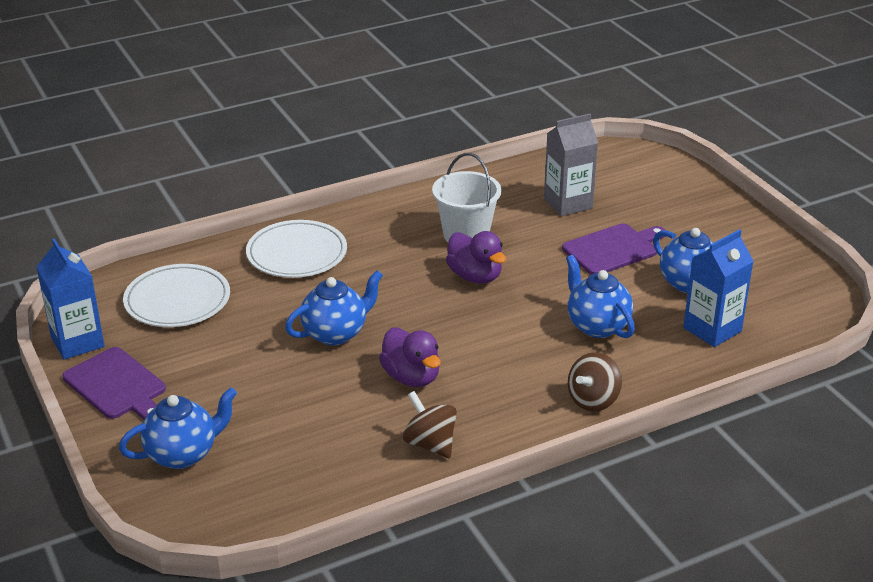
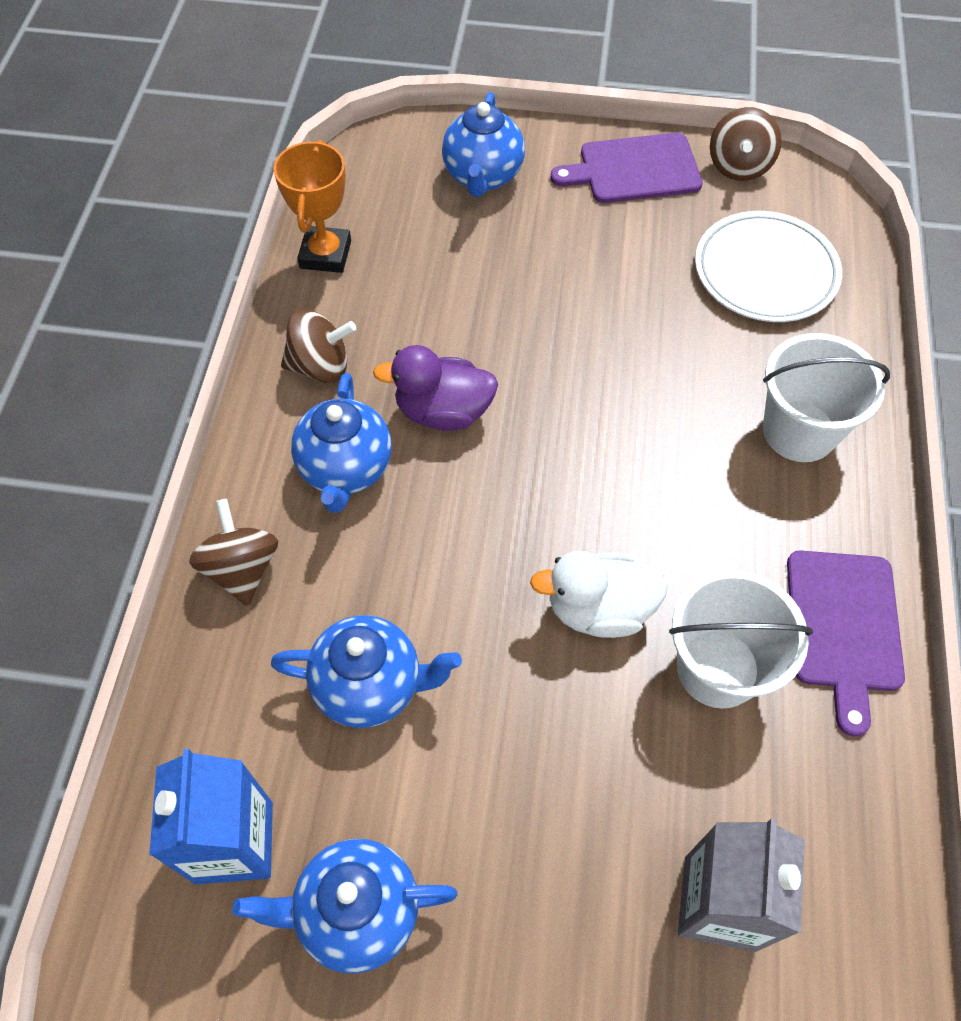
camera: 125 degrees right, 25 degrees up
blue carton [36,238,104,360] -> brown spinning top [710,107,782,181]
white plate [246,220,347,278] -> white bucket [763,333,890,462]
blue teapot [285,270,383,345] -> blue teapot moved to [291,373,392,513]
purple duck [446,231,506,284] -> white duck [530,551,668,638]
purple cutting board [562,223,666,275] -> purple cutting board moved to [787,550,905,737]
none -> orange trophy [273,140,351,273]

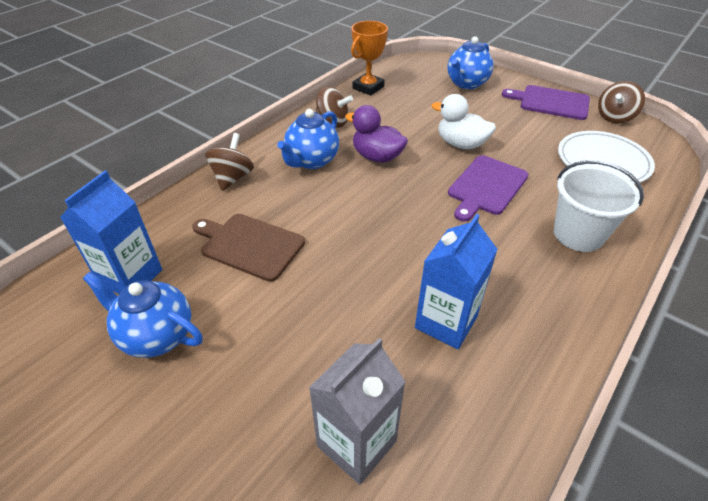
camera: 30 degrees right, 15 degrees down
blue teapot [271,615,462,728] -> brown cutting board [192,214,305,282]
white duck [530,551,668,638] -> white duck moved to [432,94,496,149]
white bucket [669,570,813,709] -> blue carton [415,214,497,349]
purple cutting board [787,550,905,737] -> purple cutting board moved to [448,155,529,222]

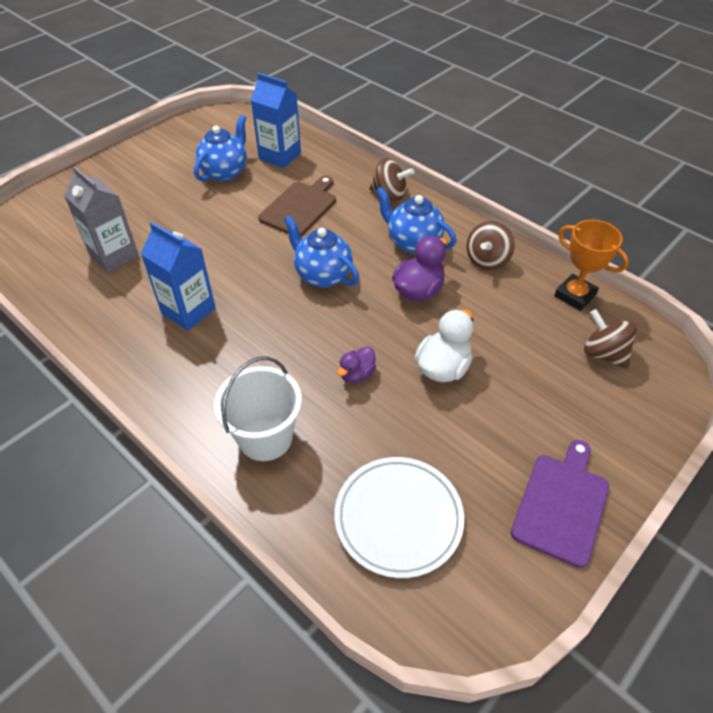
camera: 95 degrees right, 5 degrees up
blue teapot [447,36,494,89] -> blue teapot moved to [284,215,360,288]
purple cutting board [448,155,529,222] -> purple duck [337,346,376,383]
brown spinning top [598,81,645,123] -> brown spinning top moved to [584,309,637,368]

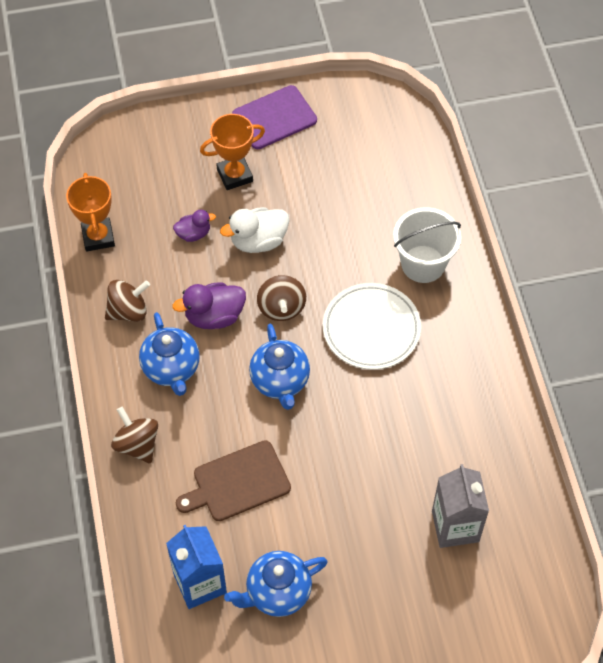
camera: 145 degrees left, 10 degrees up
blue carton [141,222,216,331] -> none
white plate [335,457,464,578] -> white plate moved to [323,283,421,370]
purple duck [337,346,376,383] -> purple duck moved to [173,210,216,242]
brown spinning top [584,309,637,368] -> brown spinning top moved to [257,275,306,321]
none -> orange trophy [200,114,265,190]

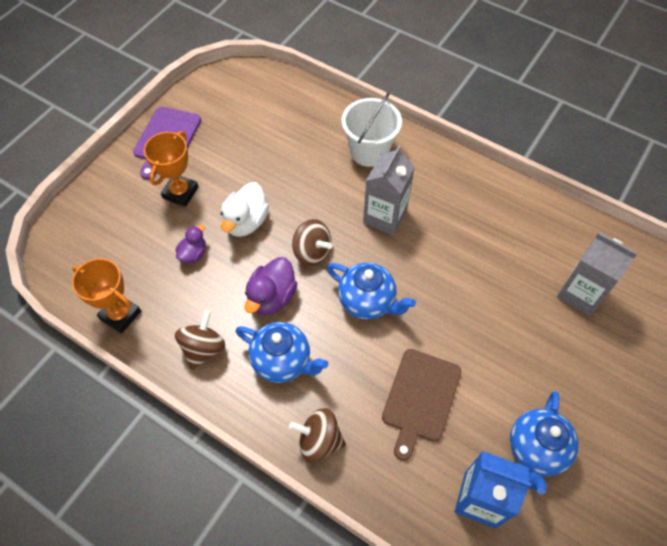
camera: 45 degrees left, 0 degrees up
white plate [323,283,421,370] -> grey carton [363,145,415,235]

